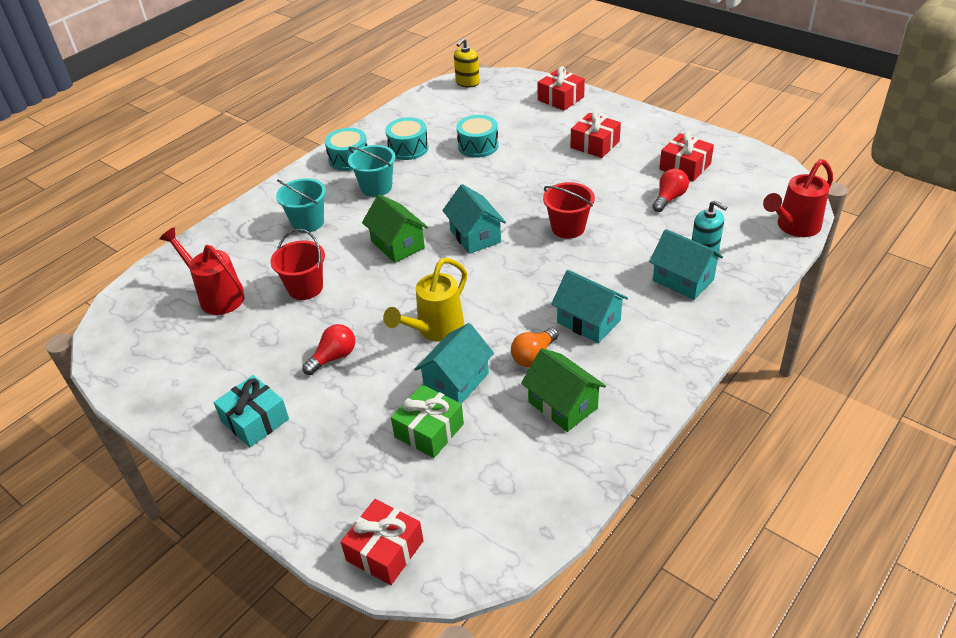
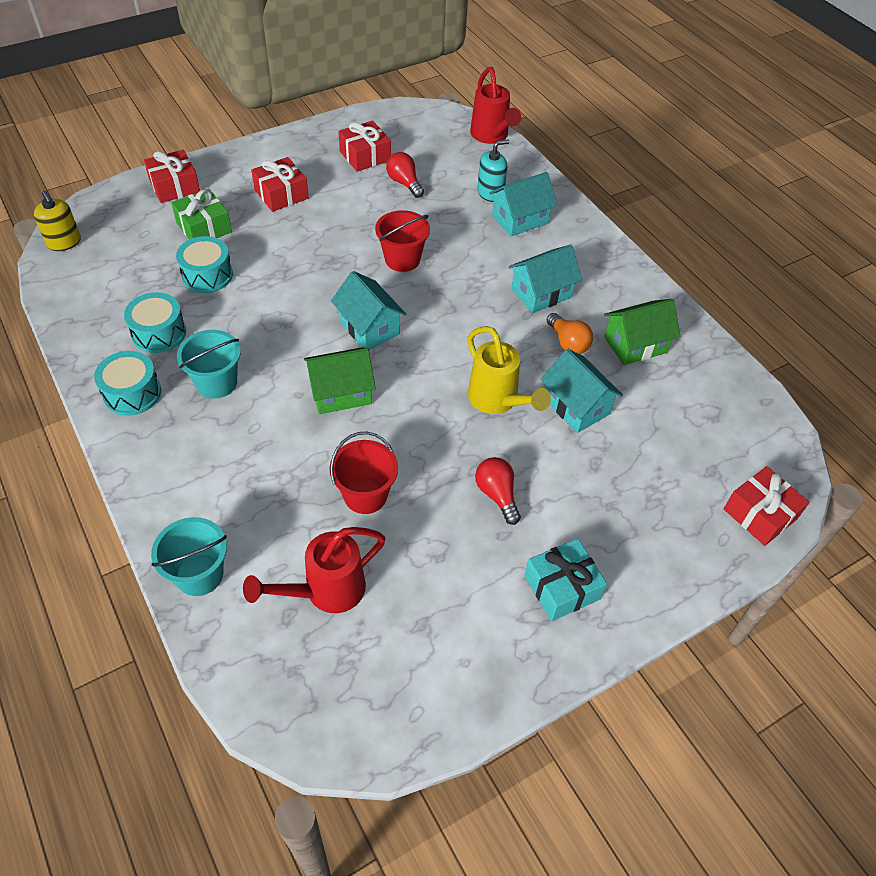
camera: 75 degrees left, 10 degrees up
turquoise bucket [276,178,326,233] -> turquoise bucket moved to [151,517,227,596]
green gift [391,385,464,458] -> green gift moved to [171,189,232,240]
turquoise house [442,184,506,254] -> turquoise house turned 60 degrees clockwise [331,271,406,350]

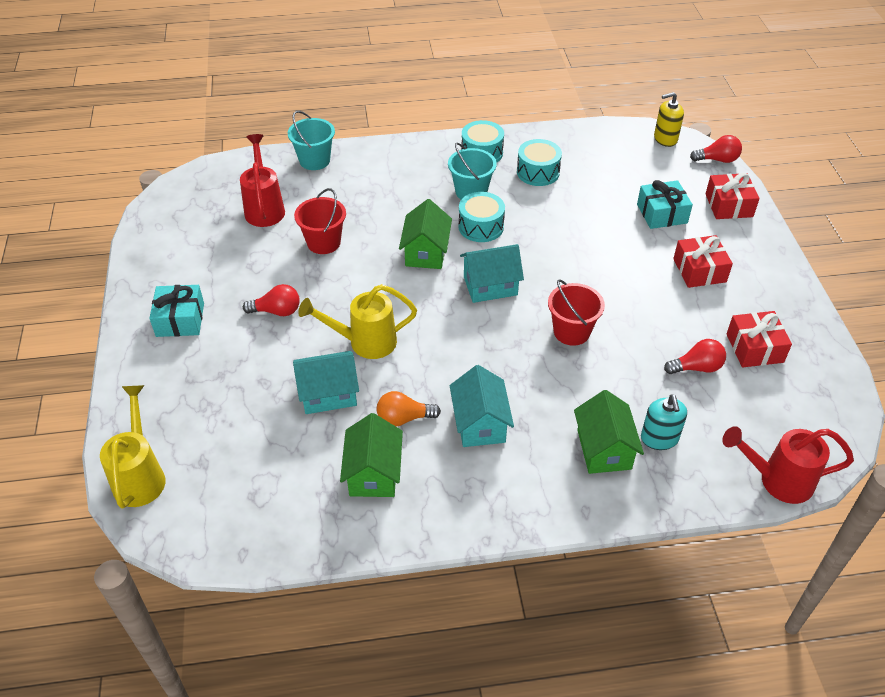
camera: 115 degrees right, 5 degrees down
green gift [171,189,232,240] -> turquoise gift [637,180,693,229]
turquoise drum [176,236,233,293] -> turquoise drum moved to [458,192,505,242]
turquoise house [489,172,557,236] -> green house [574,390,644,474]
red gift [724,466,810,546] -> yellow watering can [100,385,165,509]
none -> red light bulb [690,135,742,163]

